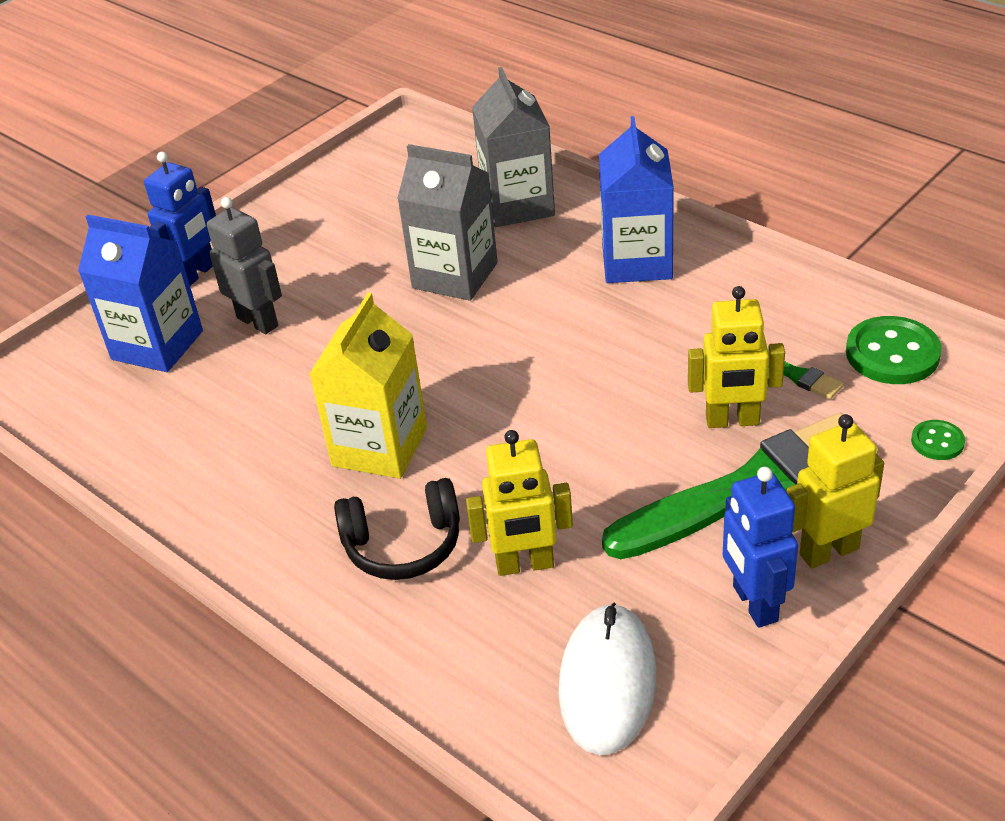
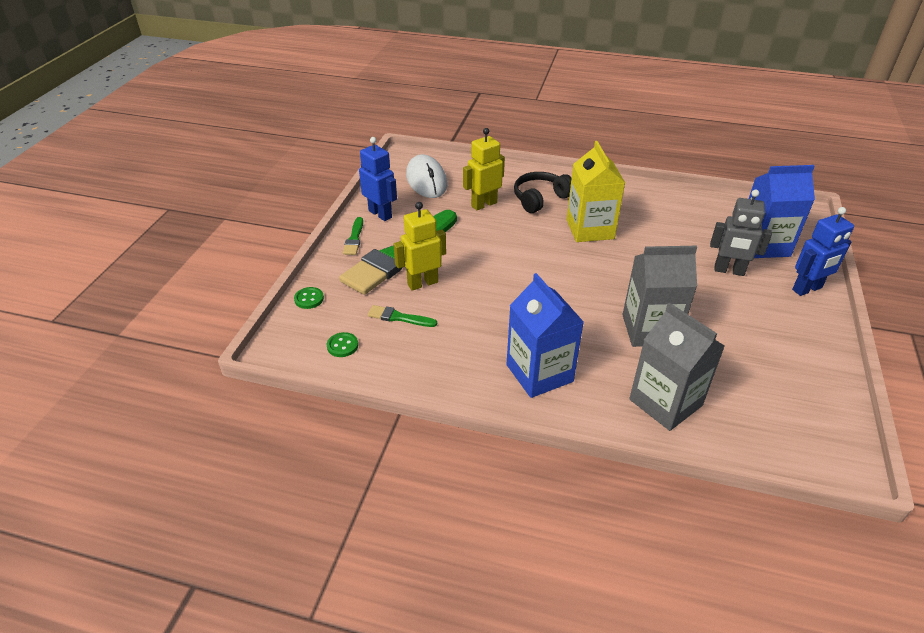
camera: 150 degrees right, 0 degrees up
blue robot [144,152,216,286] -> blue robot turned 120 degrees counterclockwise [792,207,854,296]
yellow robot [787,414,884,568] -> green brush [343,217,363,255]
green button [846,316,942,384] -> green button [327,332,358,357], size x0.52

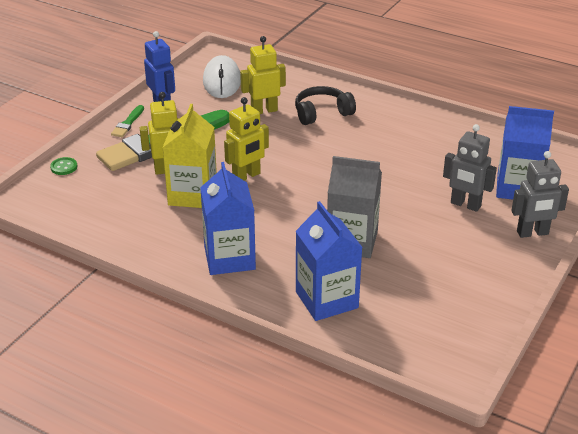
camera: 15 degrees right, 5 degrees down
green button [327,332,358,357] -> none
green brush [368,305,437,327] -> none
yellow carton [566,141,625,242] -> yellow carton moved to [162,104,217,208]
grey carton [629,303,725,431] -> blue carton [296,201,363,321]
blue robot [792,207,854,296] -> grey robot [511,151,569,238]
none -> yellow robot [224,97,269,181]

